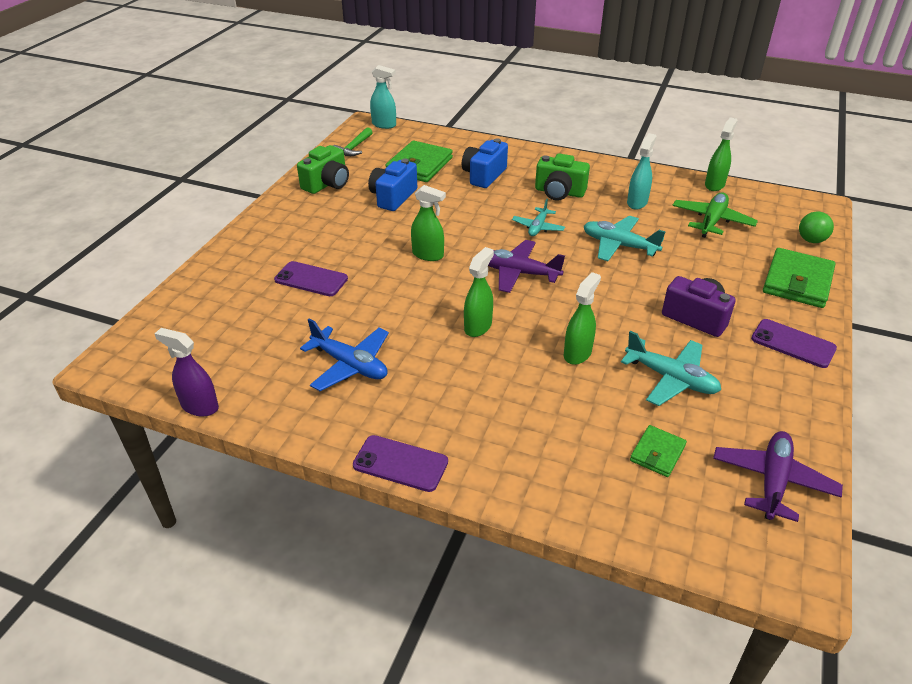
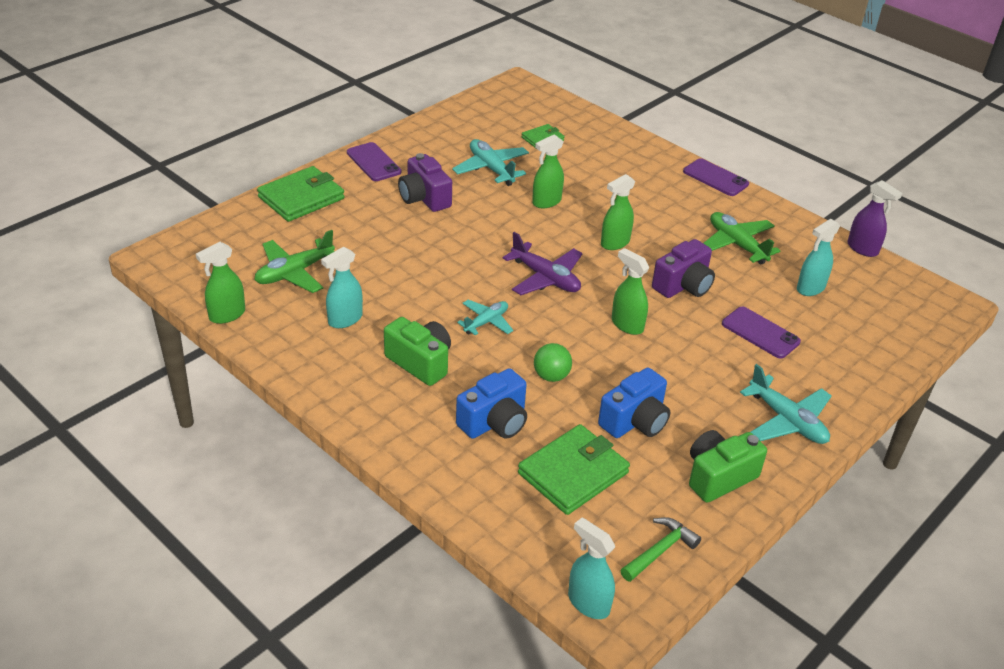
camera: 160 degrees left, 0 degrees up
blue plane [300,318,389,391] -> green plane [703,212,780,265]
turquoise plane [584,216,666,261] -> turquoise plane moved to [740,364,832,444]
purple plane [713,431,843,522] -> none
green ball [799,212,834,243] -> green ball moved to [534,343,572,382]
none -> purple camera [652,239,715,298]
none -> turquoise spray bottle [797,219,840,296]

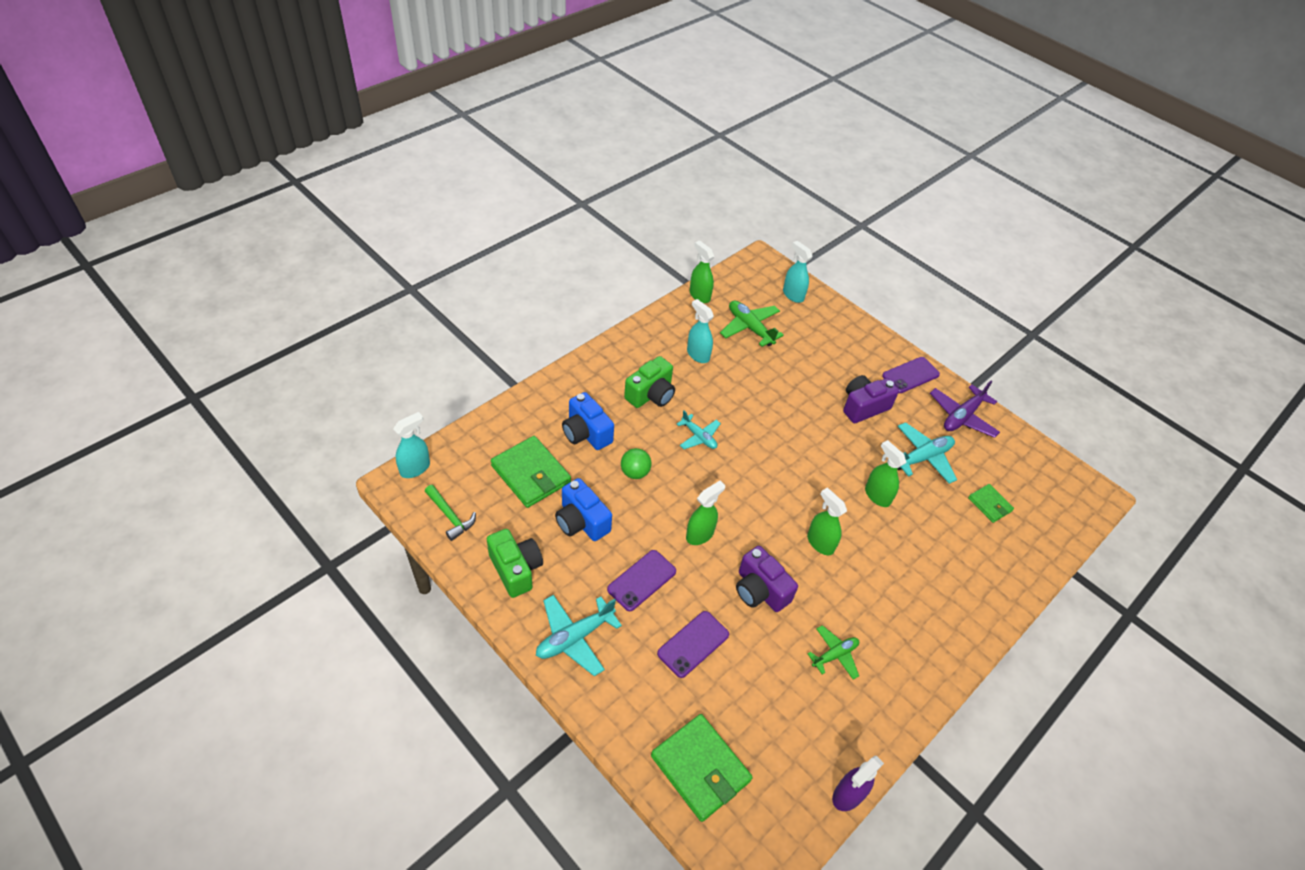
camera: 90 degrees right, 10 degrees up
green wallet [257,166,345,222] -> green wallet moved to [651,714,753,822]
purple plane [503,232,583,295] -> purple plane moved to [930,381,1000,438]
purple phone [683,158,749,196] -> purple phone moved to [607,550,676,611]
green plane [703,212,780,265] -> green plane [808,625,859,680], size x0.64
turquoise spray bottle [797,219,840,296] -> turquoise spray bottle moved to [783,241,813,303]

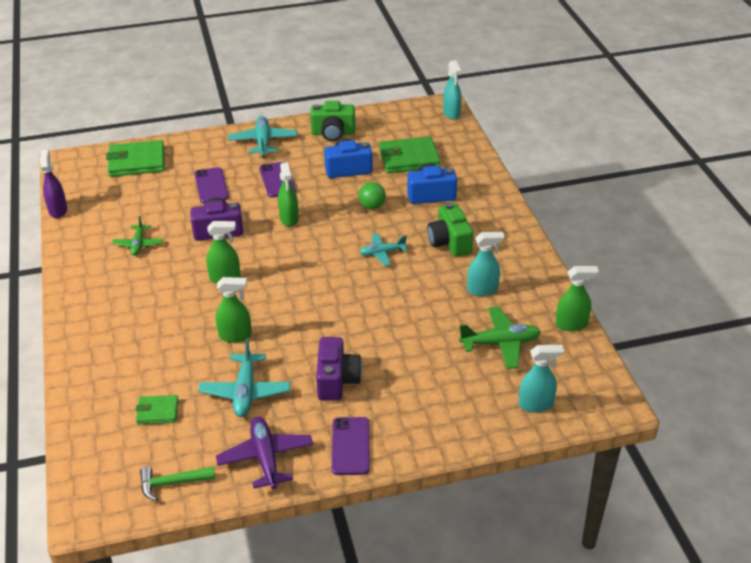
camera: 125 degrees right, 10 degrees down
green hammer [425,485,476,541] -> green hammer moved to [140,466,215,501]

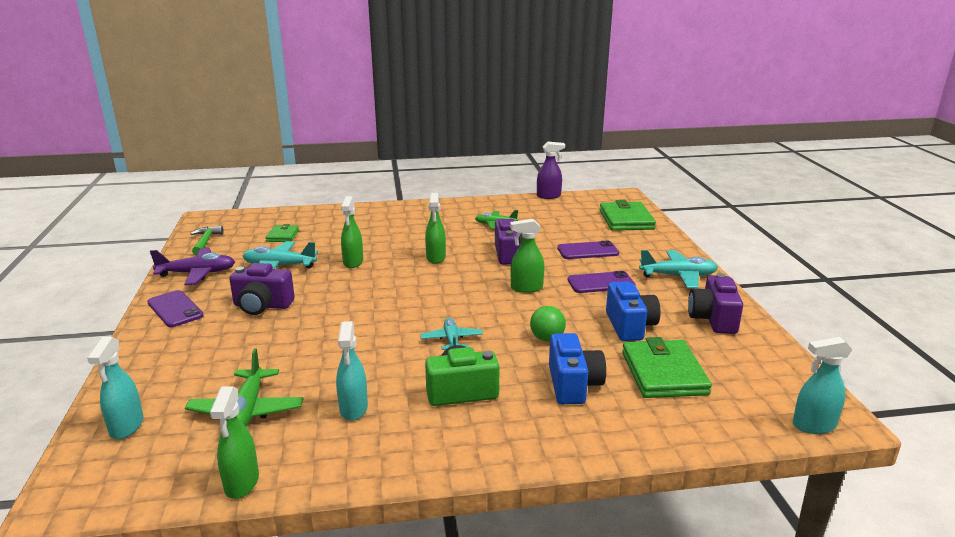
camera: 95 degrees right, 15 degrees down
green camera [310,101,355,141] -> purple camera [688,273,743,334]
purple phone [332,417,370,475] -> purple phone turned 45 degrees clockwise [147,290,204,327]

